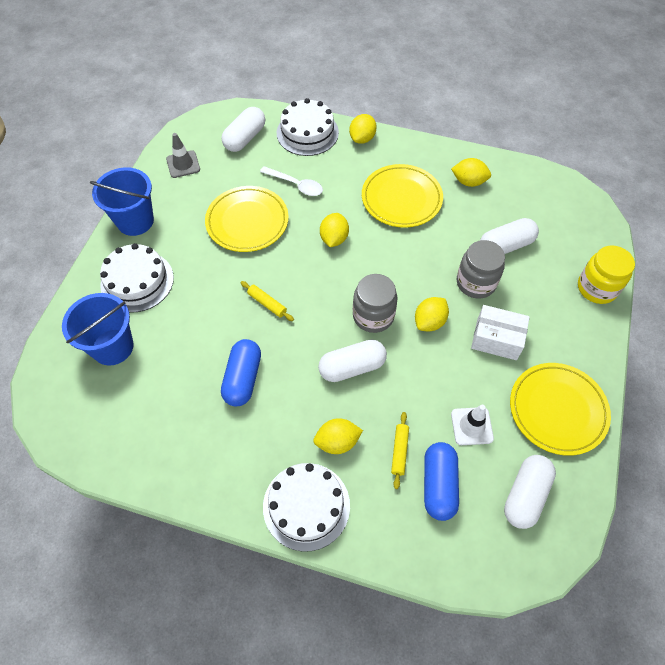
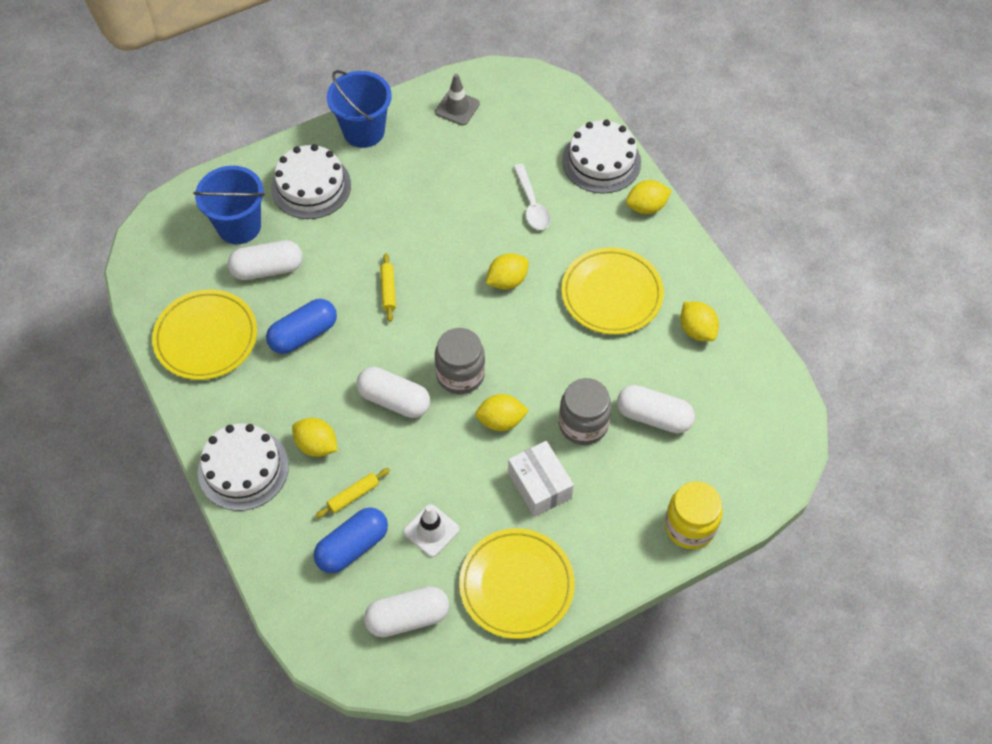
camera: 45 degrees right, 0 degrees up
yellow plate [205,186,289,252] -> yellow plate moved to [152,290,257,380]
white capsule [221,107,265,152] -> white capsule moved to [228,240,302,280]

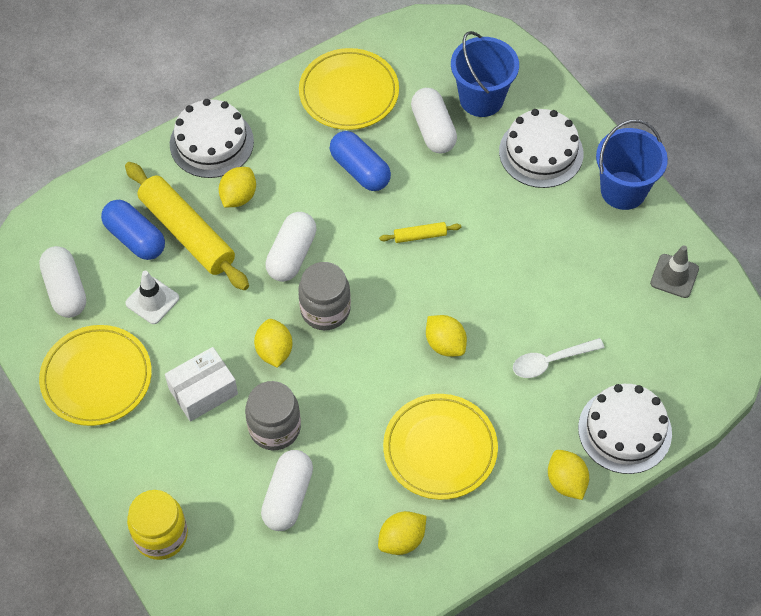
camera: 85 degrees right, 0 degrees up
yellow rolling pin [315,468,390,518] -> yellow rolling pin [125,162,249,290], size x2.32

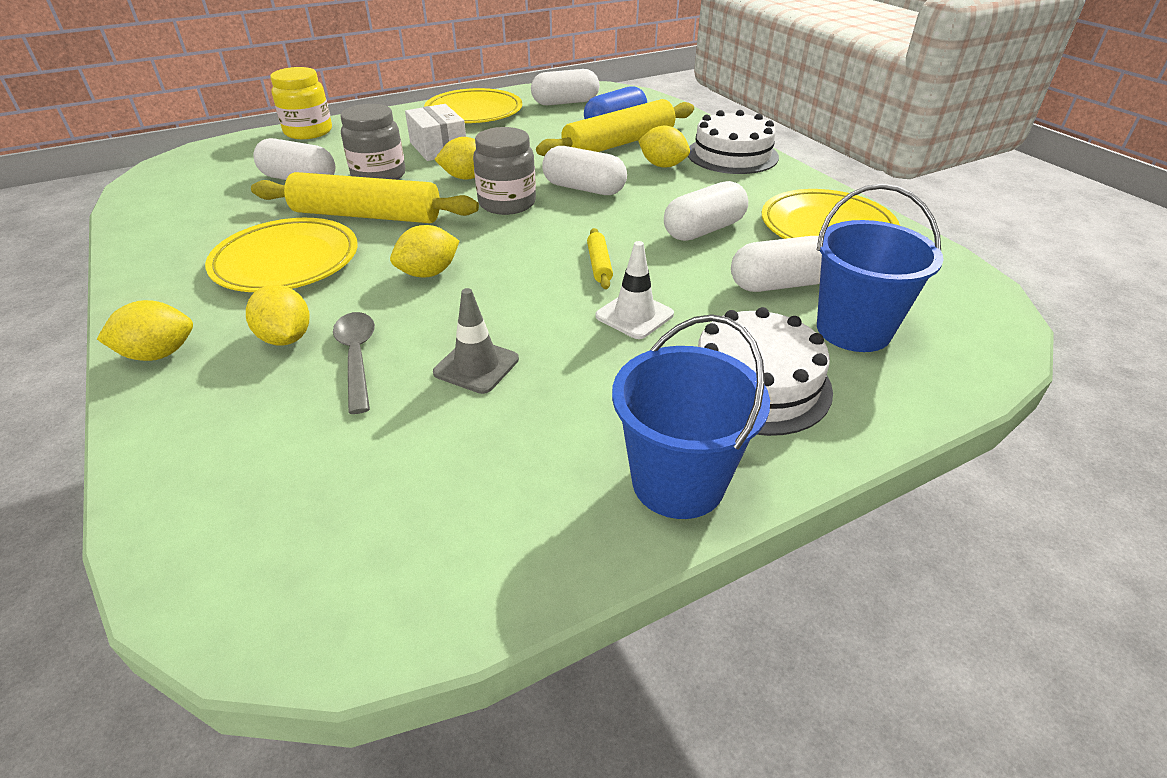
camera: 95 degrees right, 20 degrees down
white traffic cone [125,271,179,324] -> white traffic cone moved to [595,241,674,339]
blue capsule [330,131,391,191] -> white capsule [664,181,748,241]
yellow lemon [378,511,426,555] -> yellow lemon moved to [246,285,310,346]
white spoon [513,338,604,378] -> grey spoon [333,312,375,414]
white cake [578,384,672,474] -> none
grey traffic cone [650,245,699,298] -> grey traffic cone moved to [433,288,519,394]
none -> yellow rolling pin [251,172,479,223]

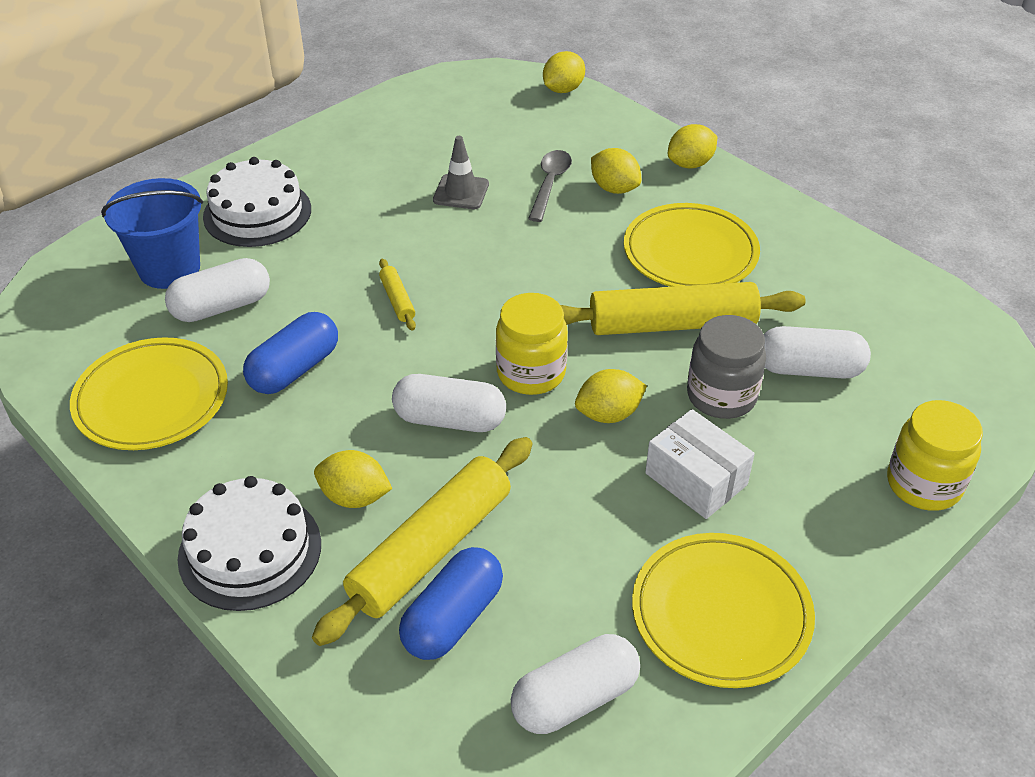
camera: 165 degrees right, 5 degrees up
grey spoon [333,312,375,414] -> grey spoon turned 135 degrees counterclockwise [528,150,572,222]
yellow lemon [390,225,459,278] -> yellow lemon moved to [543,51,585,93]
grey jar [473,127,536,215] -> yellow jar [496,293,568,395]
white traffic cone [595,241,674,339] -> none
blue bucket [612,314,770,519] -> none
white capsule [664,181,748,241] -> blue capsule [243,312,338,394]

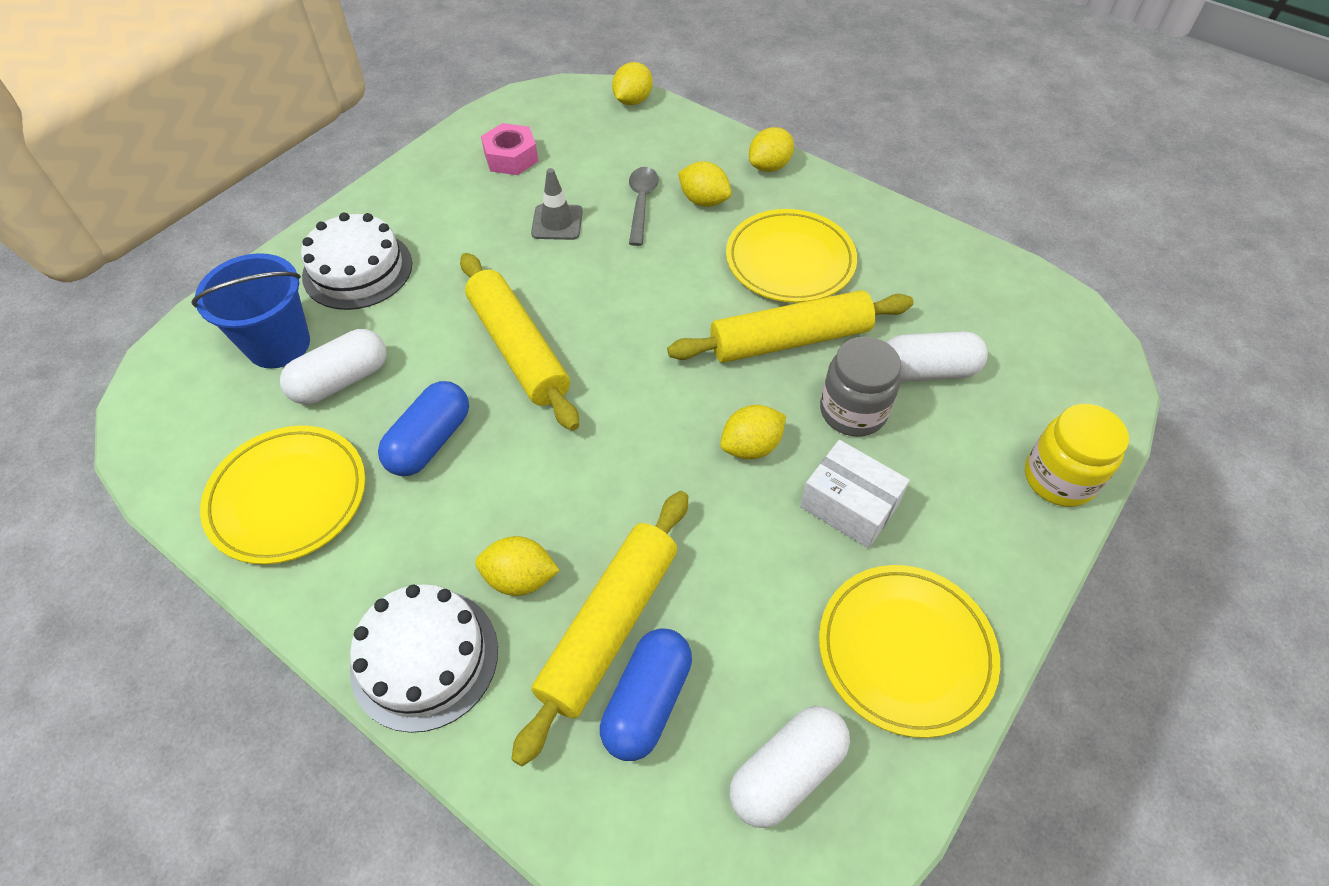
camera: 10 degrees left, 10 degrees up
yellow rolling pin [379,259,416,331] -> yellow rolling pin [460,253,579,431], size x2.32
white capsule [392,374,506,432] -> none
yellow jar [496,293,568,395] -> none
none -> pink nut [481,123,538,175]

